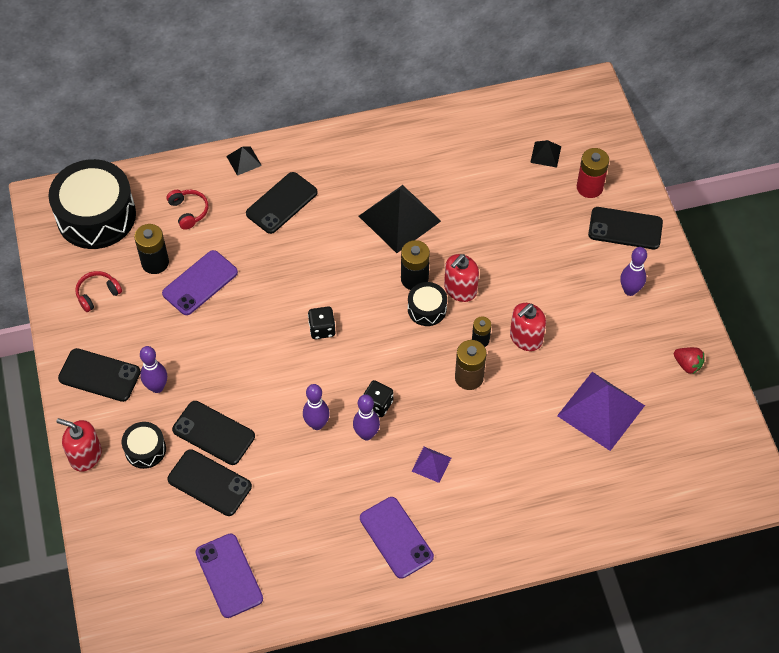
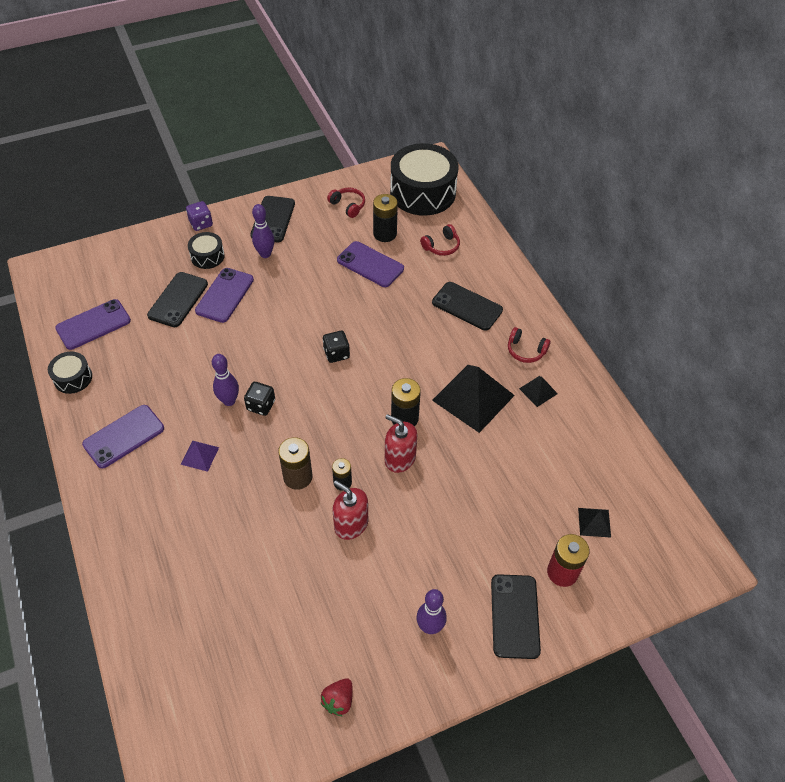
camera: 80 degrees right, 5 degrees down
red soap dispenser [57,418,102,472] -> purple dice [186,201,213,231]
black phone [172,401,255,465] -> purple phone [195,268,254,323]
black pyramid [226,146,262,176] -> black pyramid moved to [519,376,558,407]
purple bowling pin [303,384,330,430] -> none
black drum [408,282,447,326] -> black drum moved to [48,352,92,394]
purple pyramid [557,372,645,451] -> none
none -> red headphones [508,327,551,363]

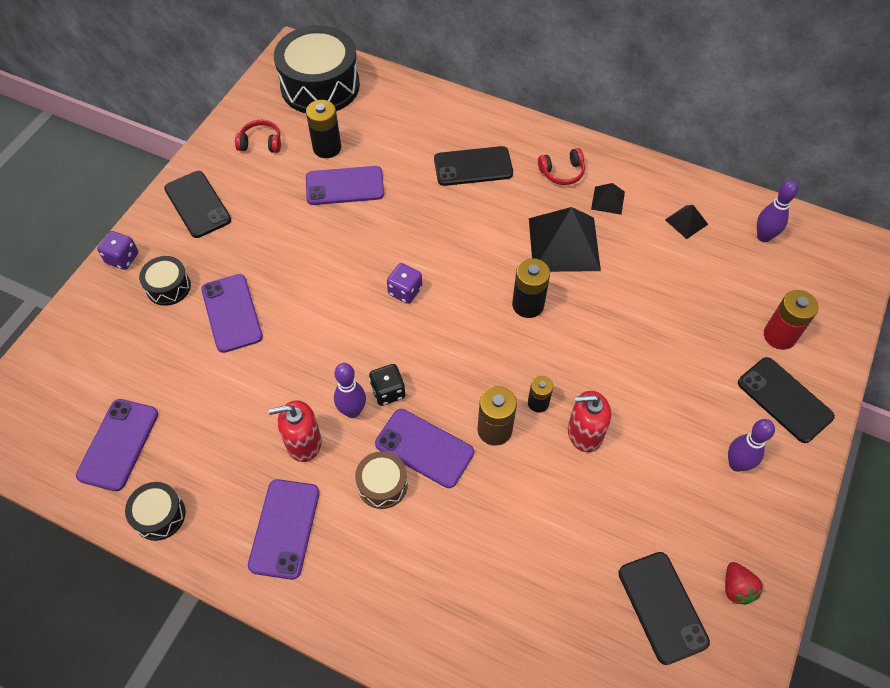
camera: 40 degrees left, 5 degrees up
black phone [147,272,208,327] -> black phone moved to [618,552,710,665]
purple pyramid [180,441,219,472] -> brown drum [355,451,408,509]
purple bowling pin [252,204,275,258] -> purple bowling pin moved to [757,180,798,242]
black dice [323,331,350,363] -> purple dice [387,263,422,304]
red soap dispenser [385,414,417,473] -> red soap dispenser moved to [269,400,321,462]
red headphones [420,224,460,256] -> none
black pyramid [578,508,611,537] -> black pyramid moved to [665,205,708,239]
none -> purple phone [375,409,474,488]

